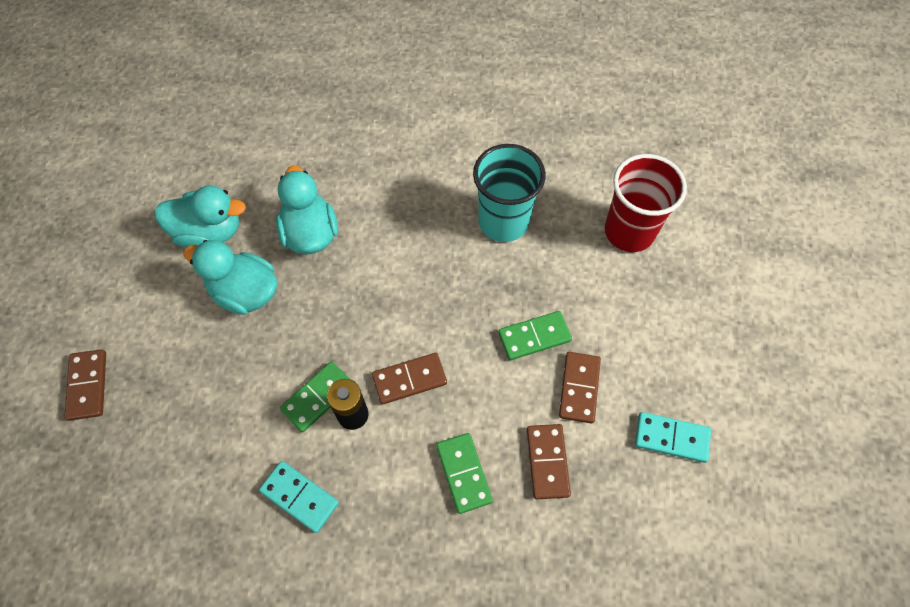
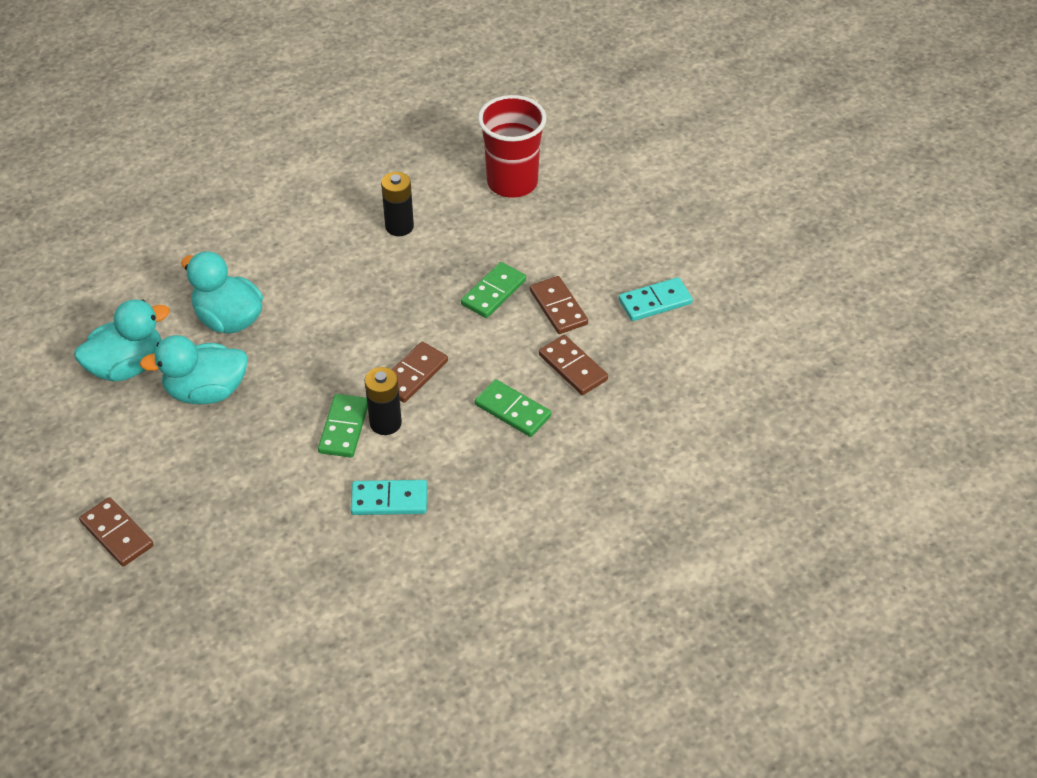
camera: 35 degrees left, 15 degrees down
turquoise cup [473,144,546,242] -> black battery [381,172,414,236]

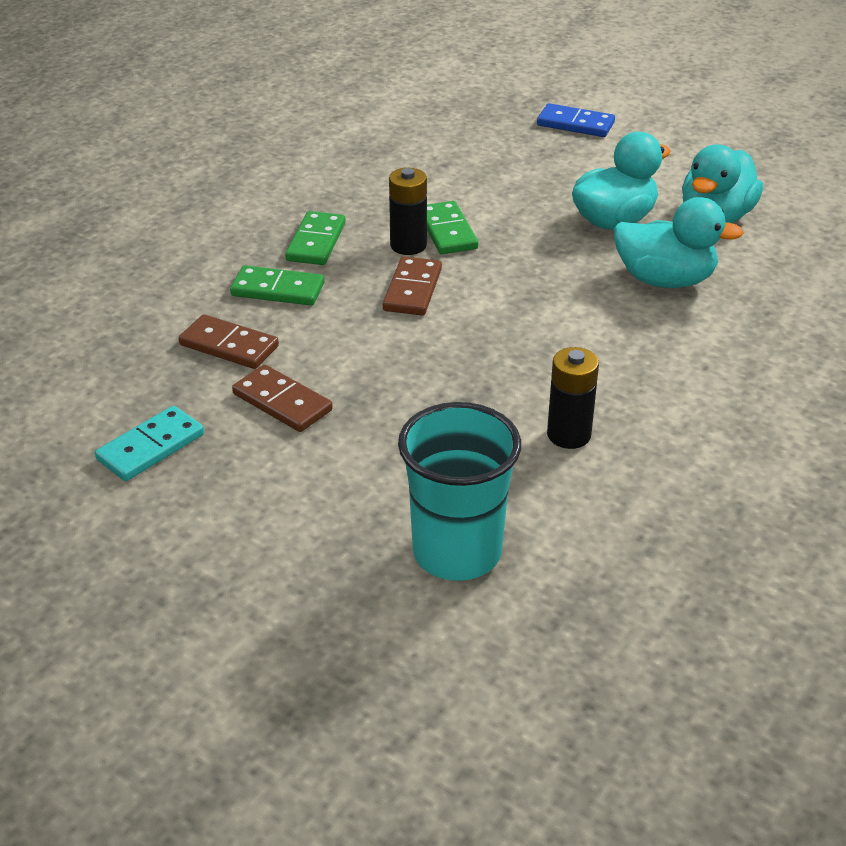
camera: 155 degrees right, 10 degrees down
brown domino [79,497,154,567] -> blue domino [537,103,615,137]
turquoise domino [351,480,427,515] -> none
green domino [461,262,526,318] -> green domino moved to [285,211,346,265]
red cup [478,95,546,198] -> turquoise cup [398,402,521,581]

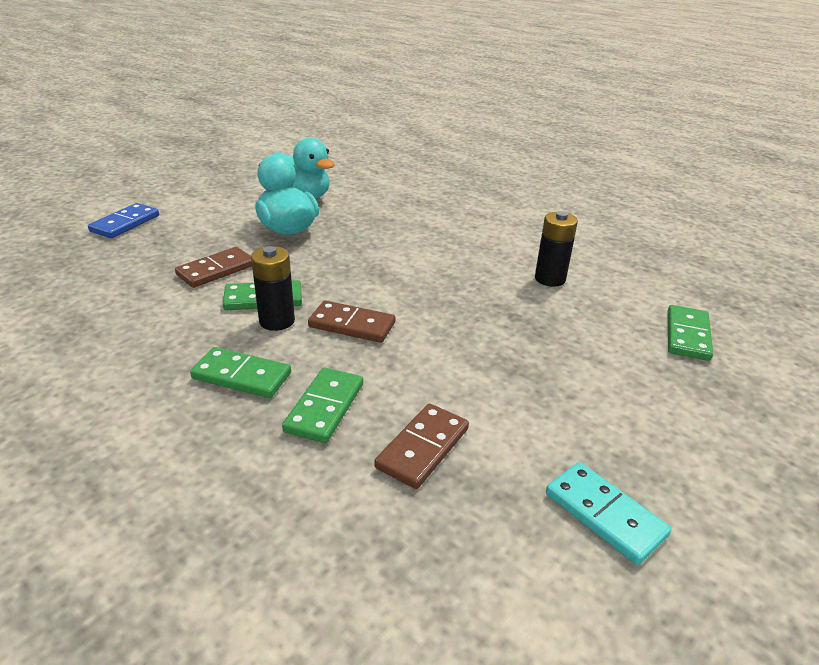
camera: 85 degrees left, 5 degrees down
brown domino [232,365,333,432] -> brown domino moved to [175,247,252,288]
turquoise cup [398,402,521,581] -> green domino [668,305,713,361]
turquoise duck [613,197,744,288] -> none

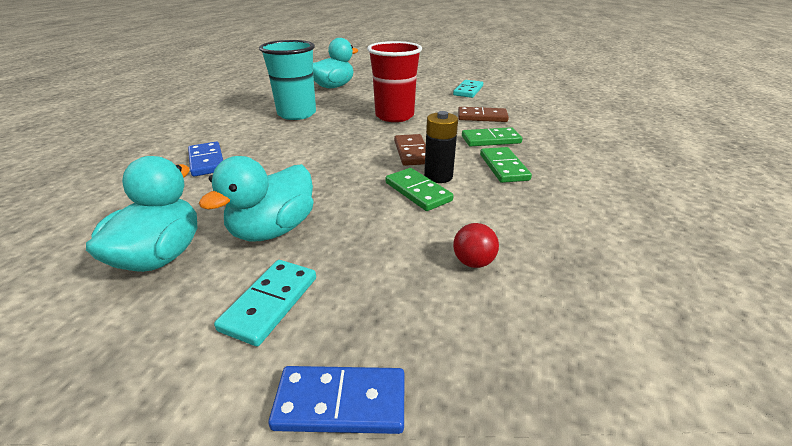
camera: 115 degrees left, 0 degrees up
brown domino [175,247,252,288] -> none
black battery [535,211,578,287] -> turquoise cup [259,40,316,120]
green domino [668,305,713,361] -> turquoise duck [313,38,359,88]
none -> blue domino [188,142,223,177]
none -> turquoise domino [214,260,316,346]
none -> red cup [367,41,422,122]
none -> red ball [453,223,499,268]

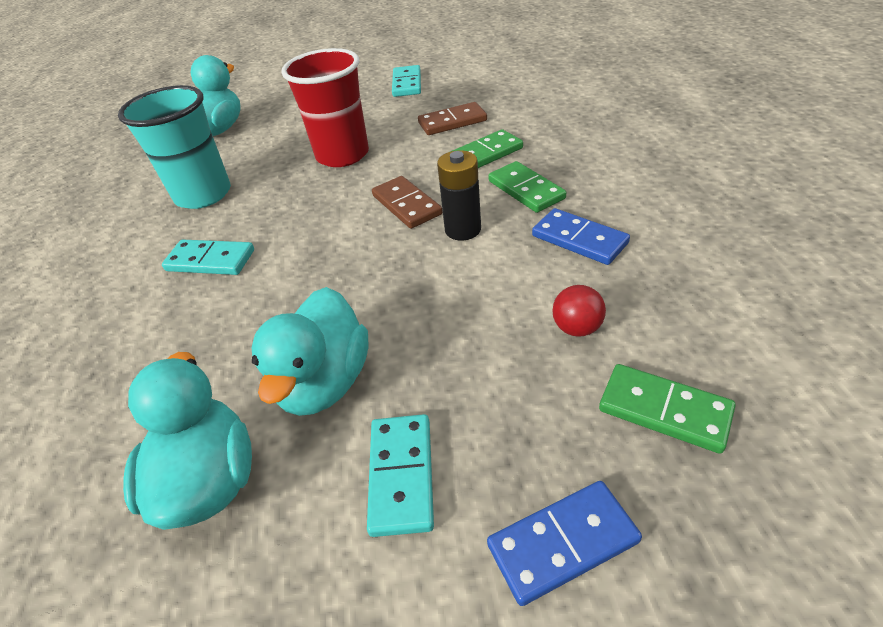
camera: 20 degrees left, 10 degrees up
blue domino [188,142,223,177] -> blue domino moved to [532,208,630,265]
green domino [385,168,453,211] -> green domino moved to [599,364,736,454]
none -> turquoise domino [162,239,254,275]

